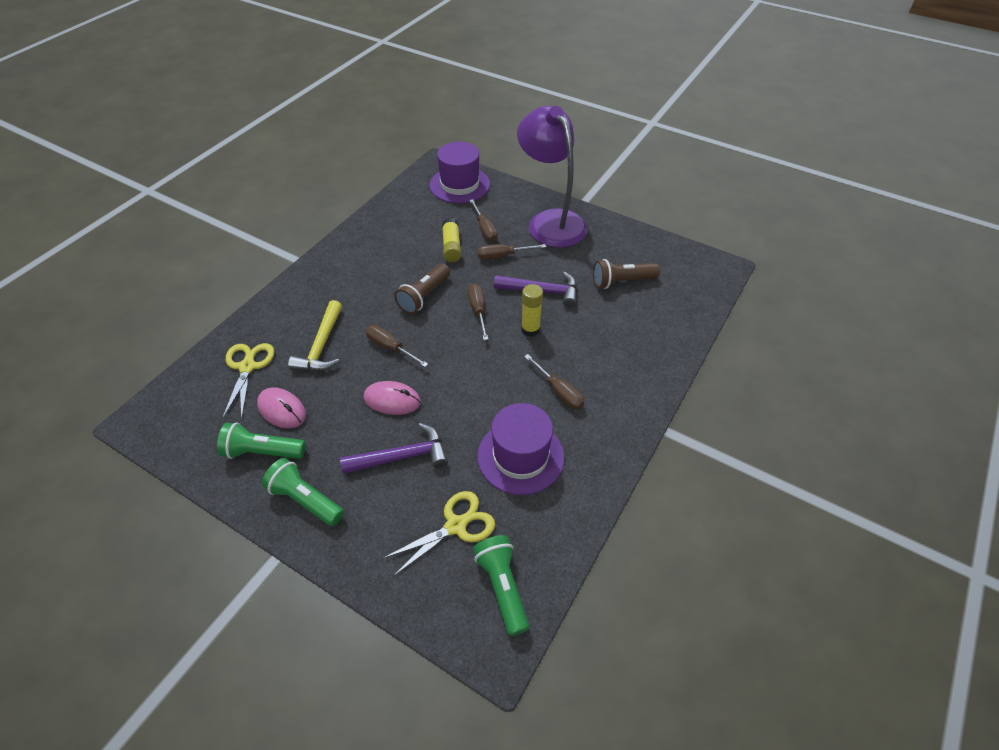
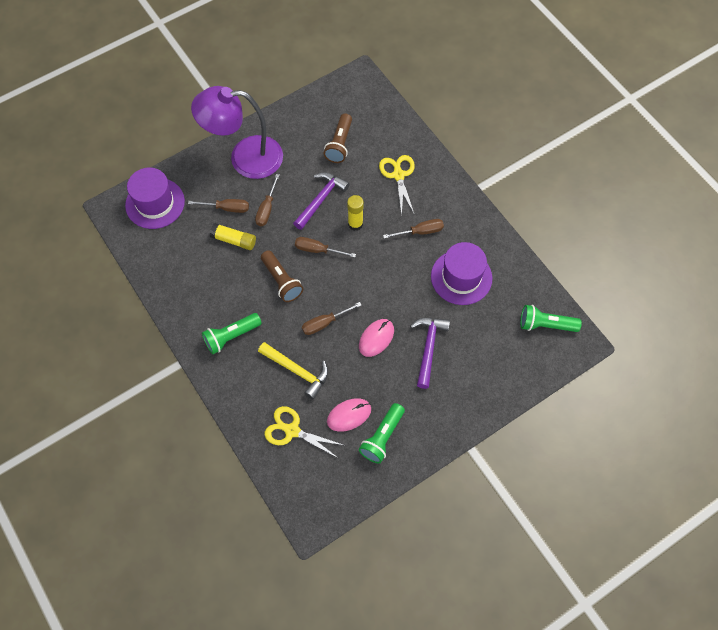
camera: 65 degrees left, 15 degrees up
green flashlight [262,458,344,526] -> green flashlight moved to [202,313,262,354]
yellow scissors [382,491,495,576] -> yellow scissors moved to [379,155,415,216]

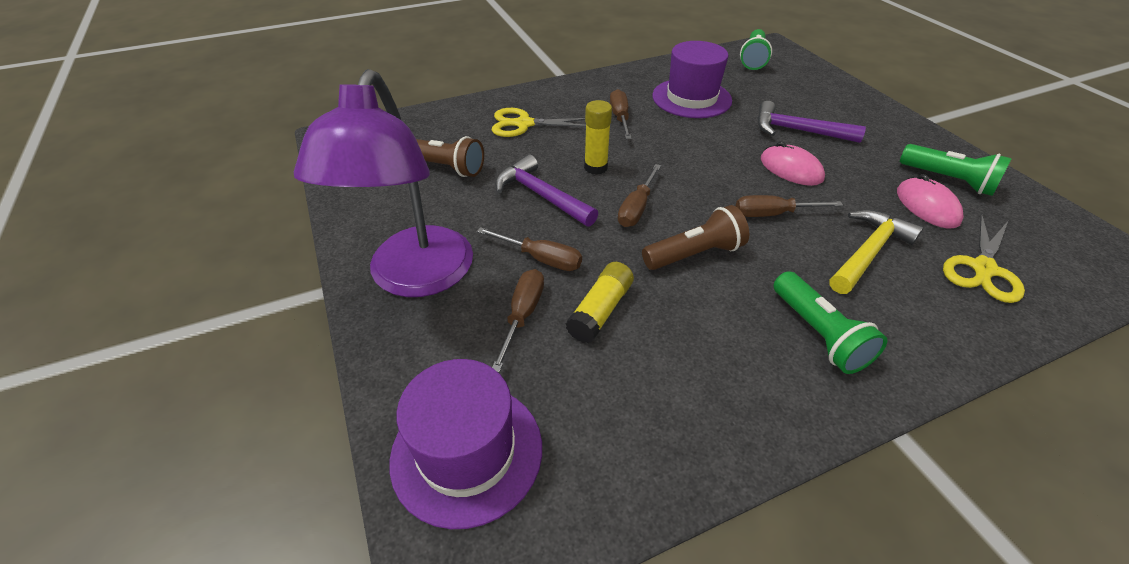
camera: 80 degrees left, 20 degrees down
brown screwdriver [302,302,361,335] -> brown screwdriver turned 105 degrees clockwise [736,195,843,217]

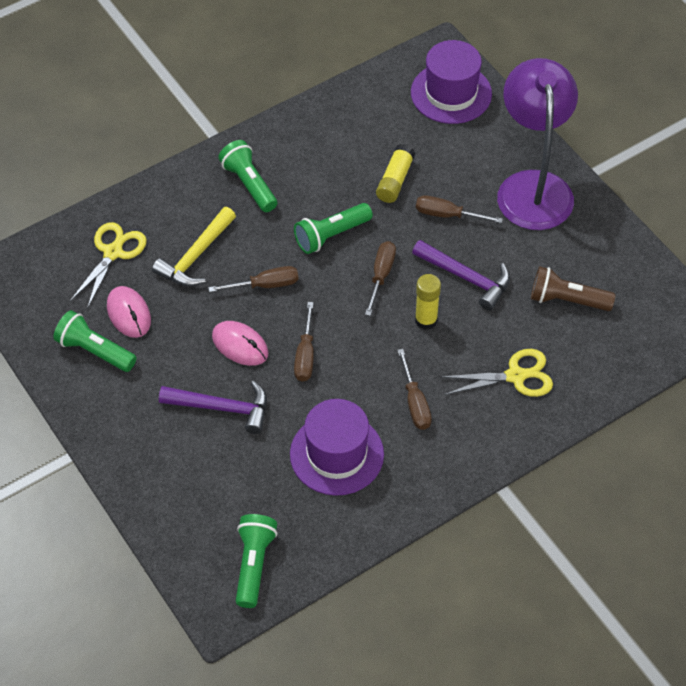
camera: 170 degrees right, 10 degrees up
brown screwdriver [492,269,544,373] -> brown screwdriver moved to [294,302,314,382]
brown flashlight [642,205,749,270] -> green flashlight [294,203,373,254]

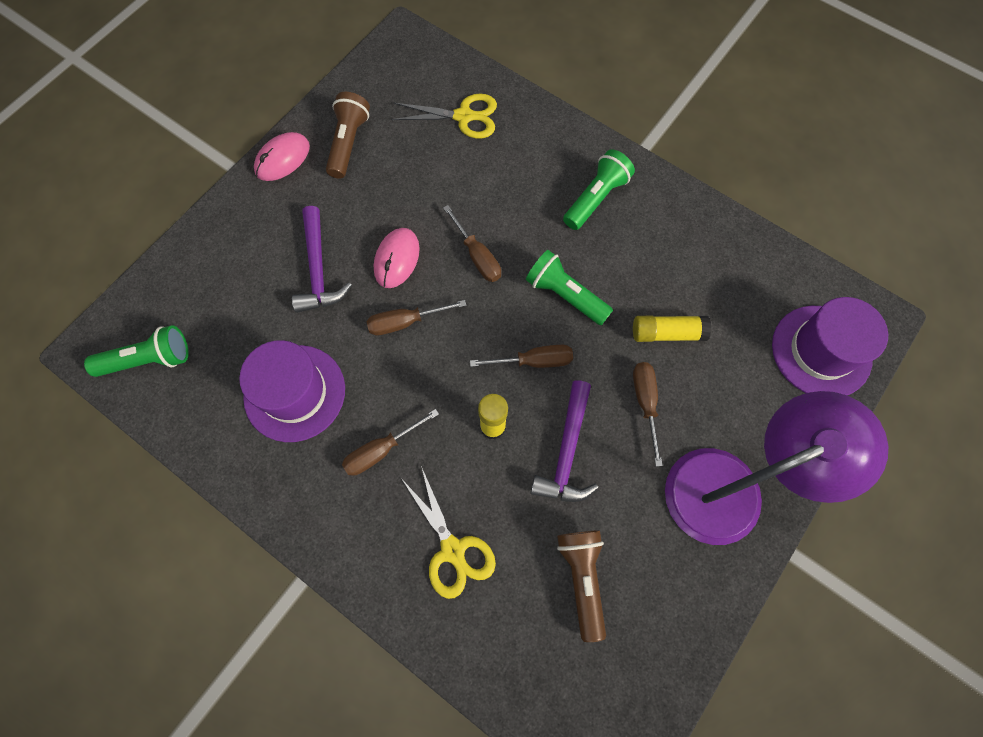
camera: 70 degrees right, 15 degrees up
green flashlight [53,310,137,372] -> brown flashlight [326,92,370,179]
pink mouse [107,286,151,338] -> pink mouse moved to [254,132,310,181]
yellow hammer [152,207,236,287] -> none

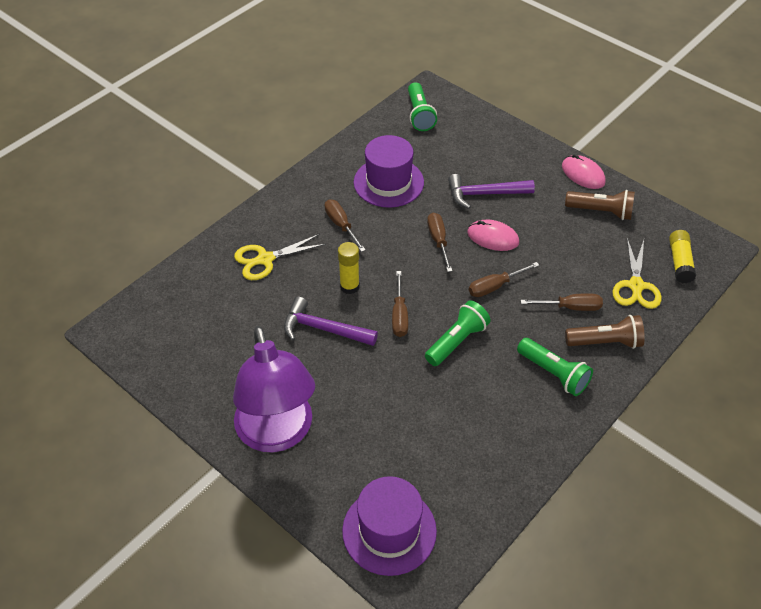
camera: 95 degrees right, 20 degrees down
brown flashlight [557,530,606,642] -> brown flashlight moved to [565,315,645,349]
yellow glue stick [633,316,711,342] -> yellow glue stick moved to [669,230,696,283]
brown screwdriver [633,362,663,467] -> brown screwdriver moved to [521,293,603,311]

